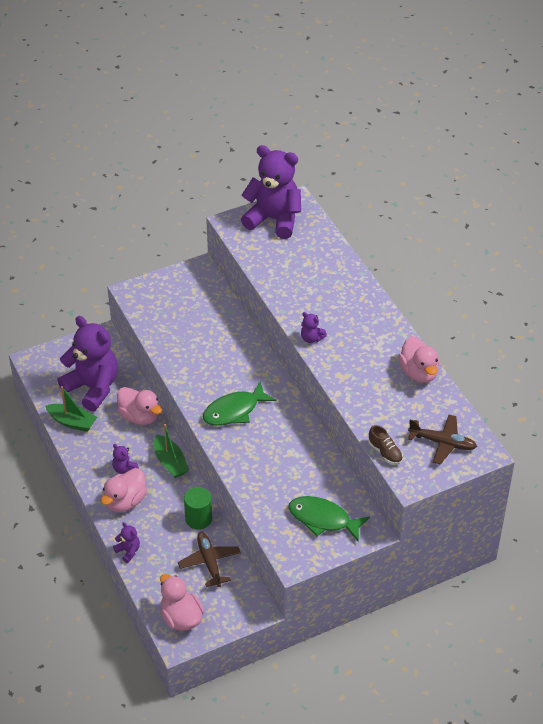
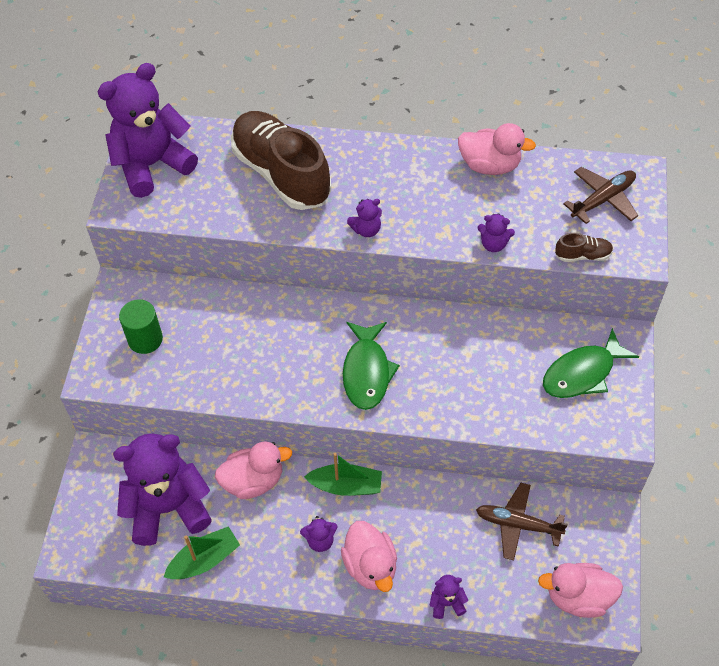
camera: 55 degrees left, 10 degrees up
green cylinder [184,487,212,530] -> green cylinder moved to [119,299,163,354]
none -> brown shoe [231,111,331,210]
none -> purple teddy bear [477,213,515,252]

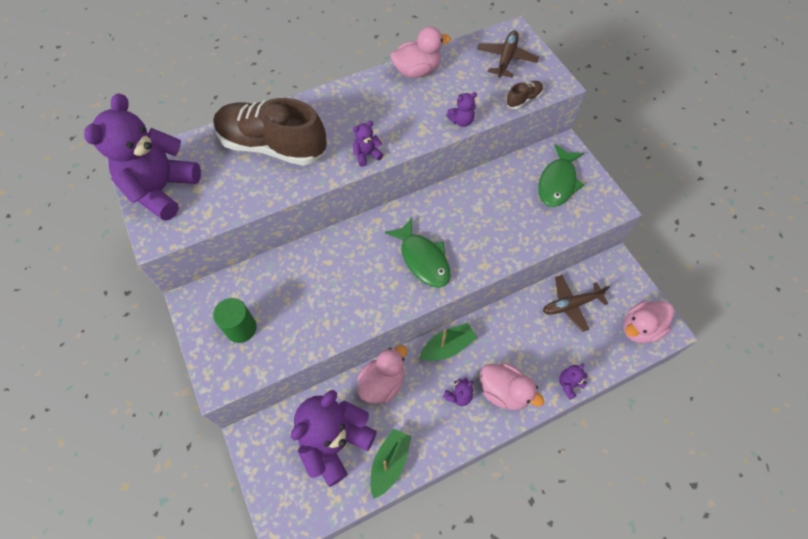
camera: 35 degrees left, 5 degrees up
purple teddy bear [347,199,382,237] -> purple teddy bear turned 150 degrees counterclockwise [353,121,383,167]

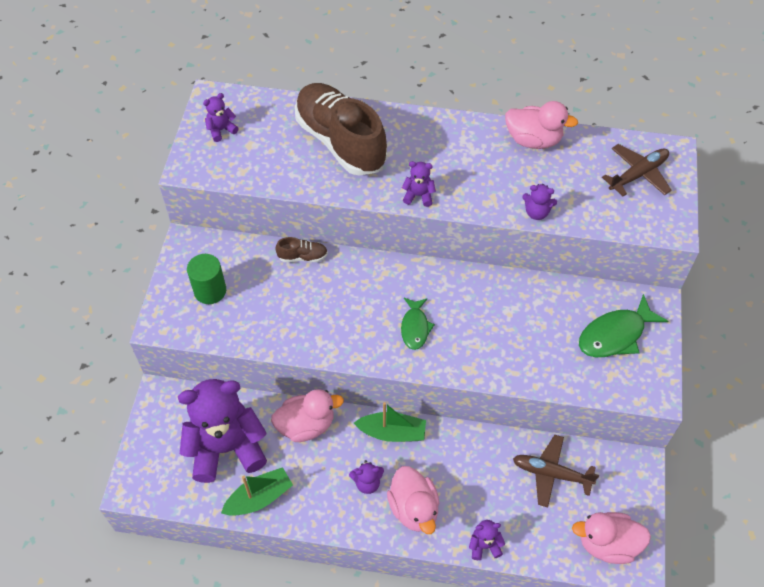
camera: 35 degrees right, 5 degrees down
purple teddy bear [84,93,201,221] -> purple teddy bear [203,93,239,142], size x0.40
green fish [385,218,451,288] -> green fish [401,298,435,350], size x0.64
brown shoe [506,81,543,109] -> brown shoe moved to [275,237,328,262]

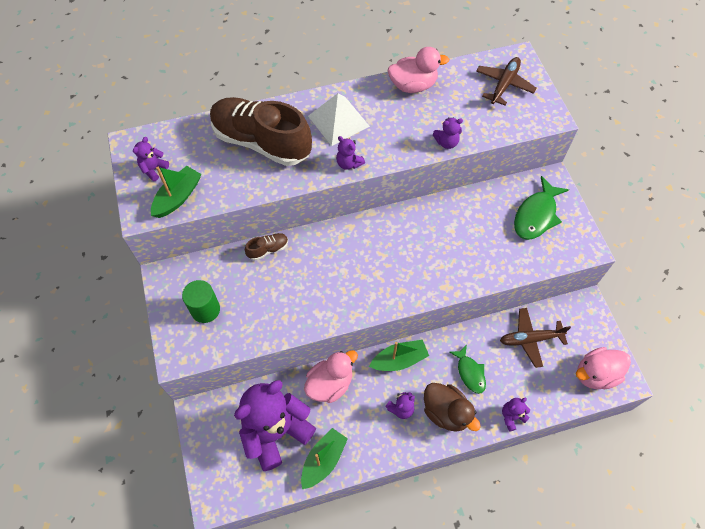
camera: 25 degrees left, 5 degrees up
pink duck [387,466,439,534] -> brown duck [424,383,481,432]
green fish [401,298,435,350] -> green fish moved to [449,345,486,394]
purple teddy bear [402,161,436,207] -> purple teddy bear turned 120 degrees counterclockwise [336,136,365,170]
none -> green boat [151,166,202,218]
none -> white pyramid [308,93,370,146]

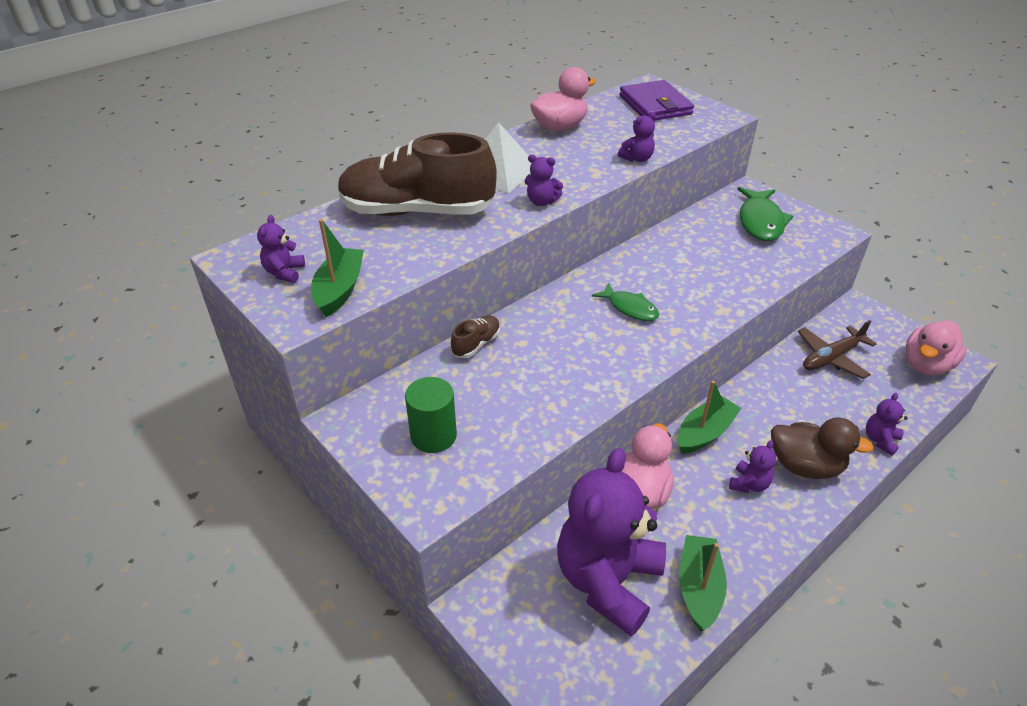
camera: 25 degrees left, 20 degrees down
green fish [449,345,486,394] -> green fish moved to [592,283,659,321]
brown plane [476,57,537,106] -> purple wallet [619,80,694,121]

